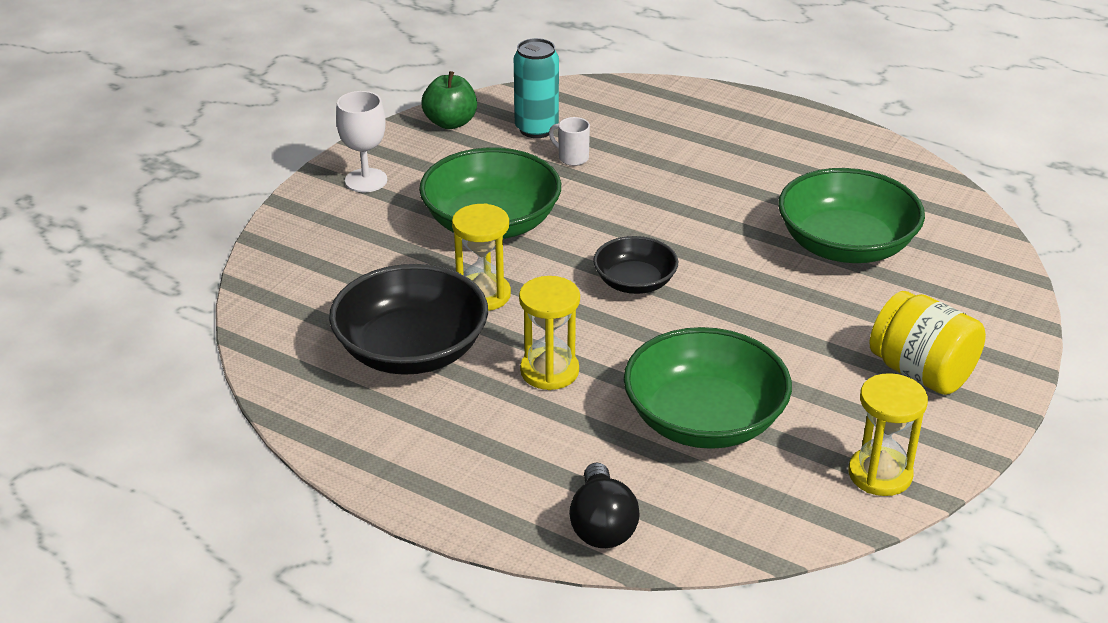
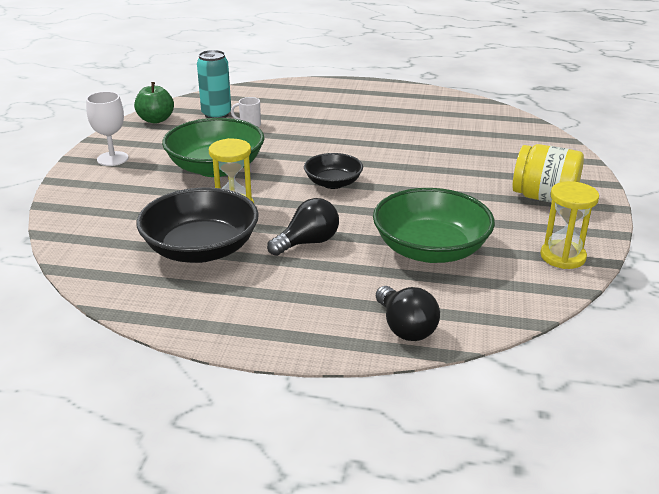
camera: 20 degrees left, 5 degrees down
yellow hourglass [519,276,580,390] -> black light bulb [267,198,339,256]
green bowl [778,168,925,263] -> none

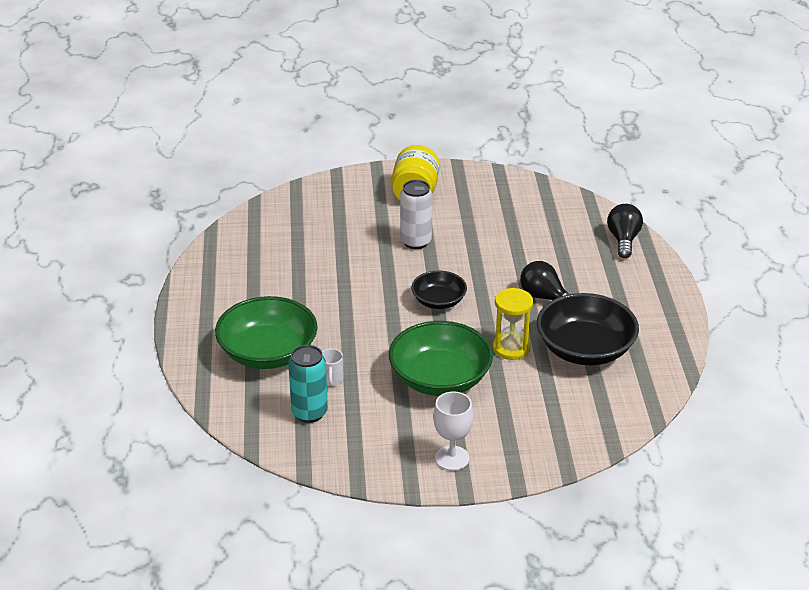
camera: 105 degrees left, 5 degrees up
green apple [134,82,174,123] -> none
green bowl [373,188,495,263] -> green bowl moved to [215,296,318,369]
black light bulb [376,286,440,341] -> black light bulb turned 45 degrees counterclockwise [607,204,643,258]
yellow hourglass [540,181,599,269] -> none
none -> white can [400,180,432,249]

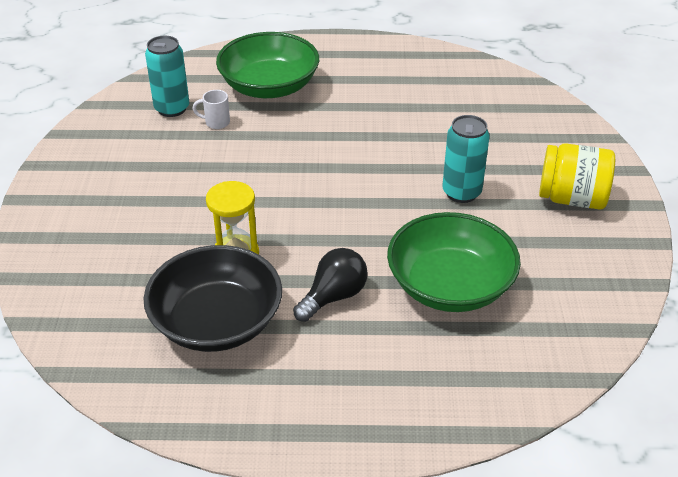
camera: 95 degrees right, 5 degrees up
green bowl [389,321,493,396] -> green bowl moved to [387,212,521,312]
white can [400,180,432,249] -> turquoise can [442,115,490,203]
black bowl [411,270,467,309] -> none
white goblet [433,391,473,471] -> none
black light bulb [607,204,643,258] -> none

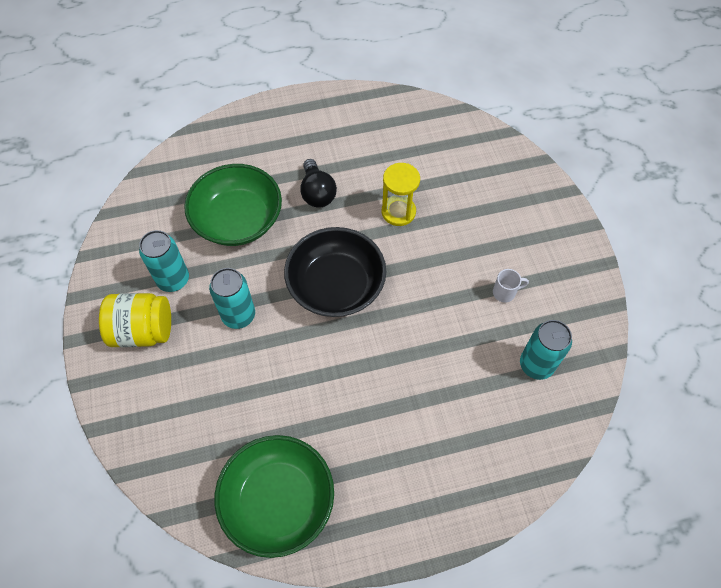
camera: 165 degrees right, 20 degrees up
black bowl [143,245,282,352] -> black bowl moved to [284,227,386,317]
white mug [193,90,230,129] -> white mug moved to [493,269,529,303]
green bowl [216,32,319,98] -> green bowl moved to [215,435,334,558]
black light bulb [293,248,368,322] -> black light bulb turned 45 degrees counterclockwise [300,159,337,208]
none -> turquoise can [139,230,189,292]

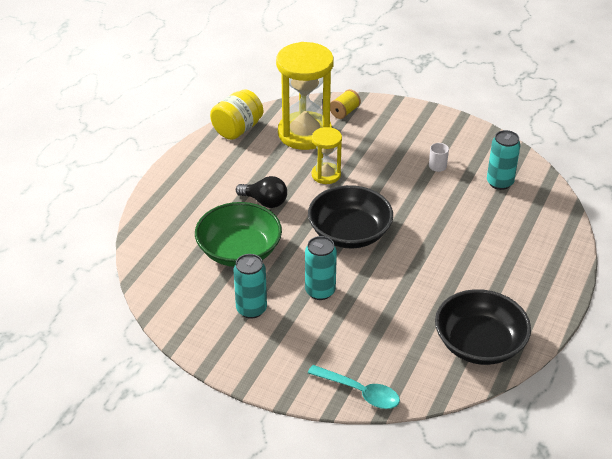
camera: 50 degrees left, 20 degrees down
yellow jar [99,293,171,347] -> yellow jar moved to [210,89,263,140]
green bowl [215,435,334,558] -> black bowl [435,289,531,365]
none -> yellow hourglass [276,42,334,150]
none -> turquoise spoon [308,365,400,409]
none -> yellow spool [330,89,361,119]

